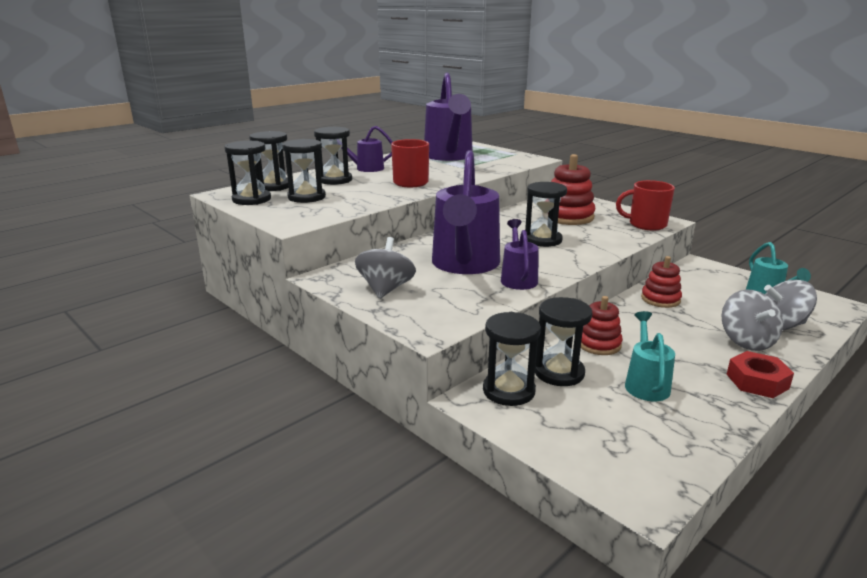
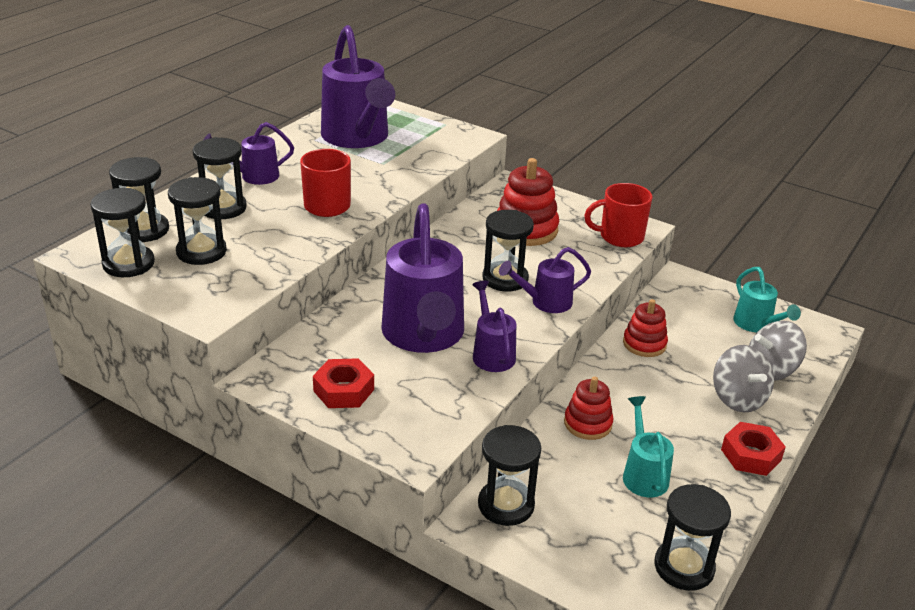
camera: 15 degrees left, 10 degrees up
grey spinning top [355,237,416,299] -> red nut [313,358,374,408]
black hourglass [535,297,593,386] -> black hourglass moved to [654,484,731,591]
none -> purple watering can [499,247,591,313]

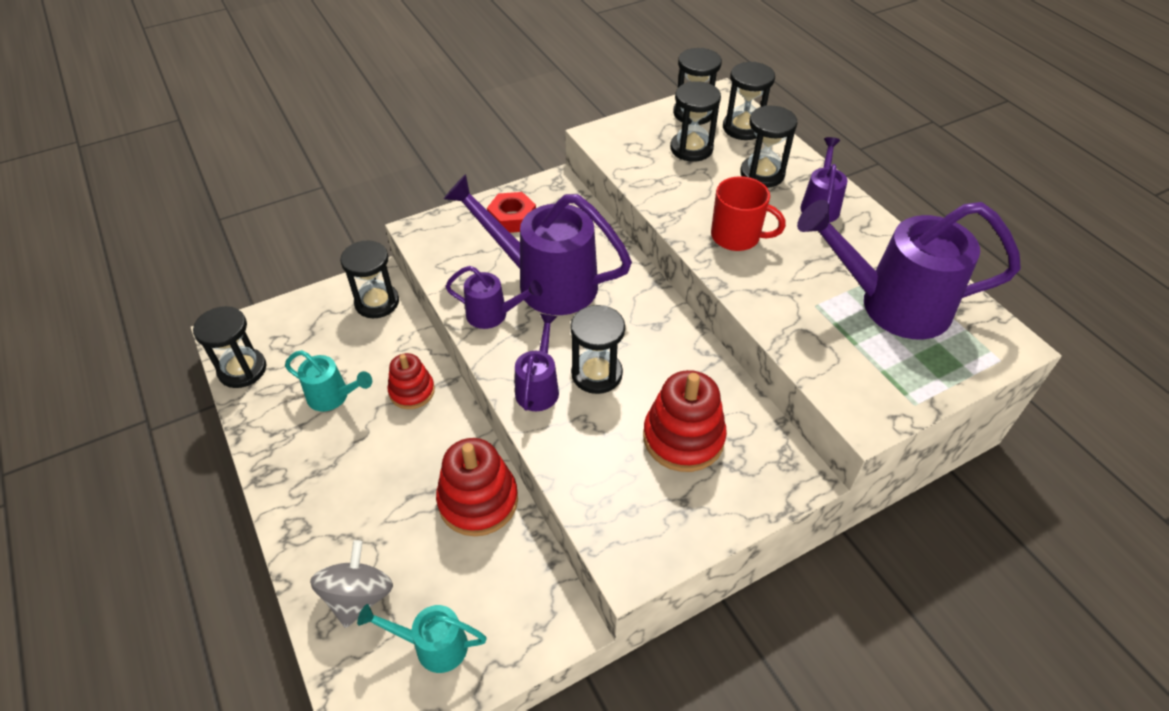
camera: 120 degrees right, 15 degrees up
red mug [584,183,653,247] -> none
red stacking toy [623,299,668,357] -> red stacking toy [436,438,518,536], size x1.59
grey spinning top [713,345,774,412] -> none
red nut [721,422,786,476] -> none

